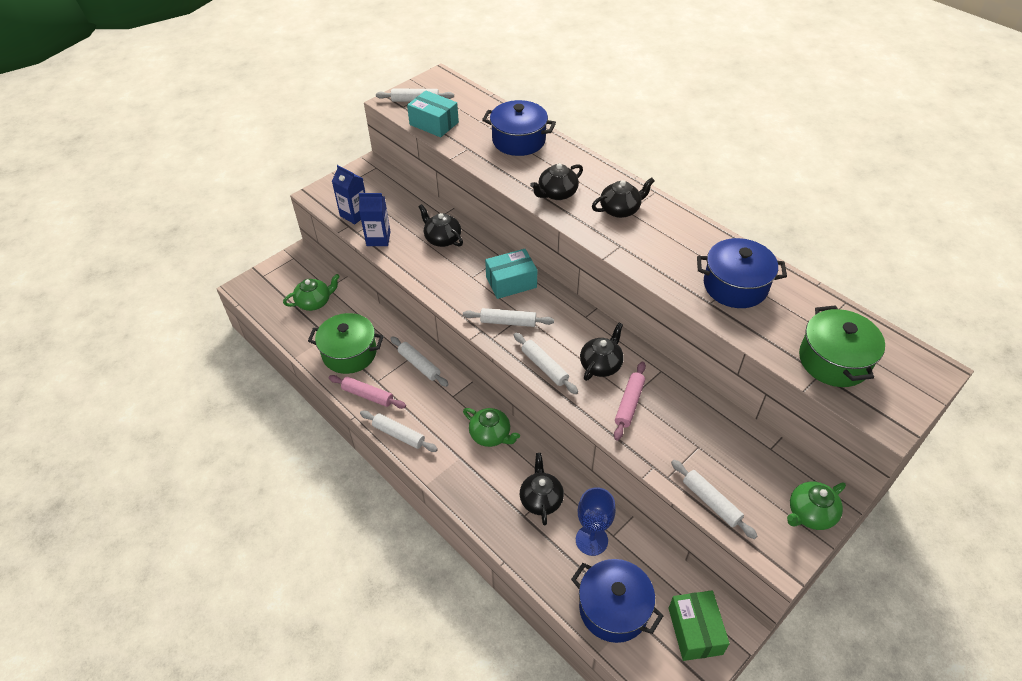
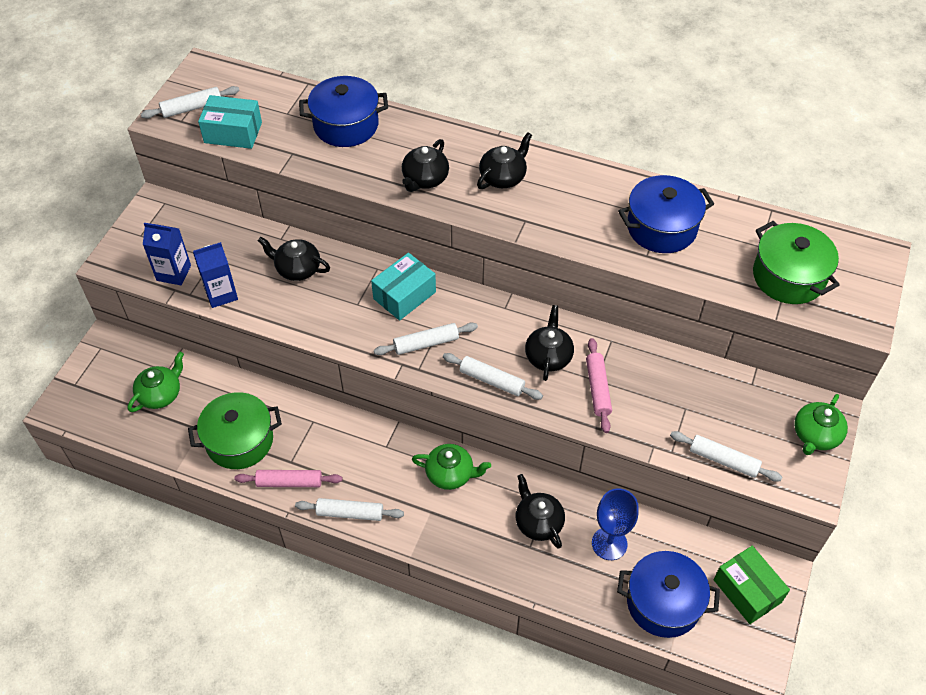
camera: 25 degrees left, 5 degrees up
white rolling pin [390,336,449,387] -> none

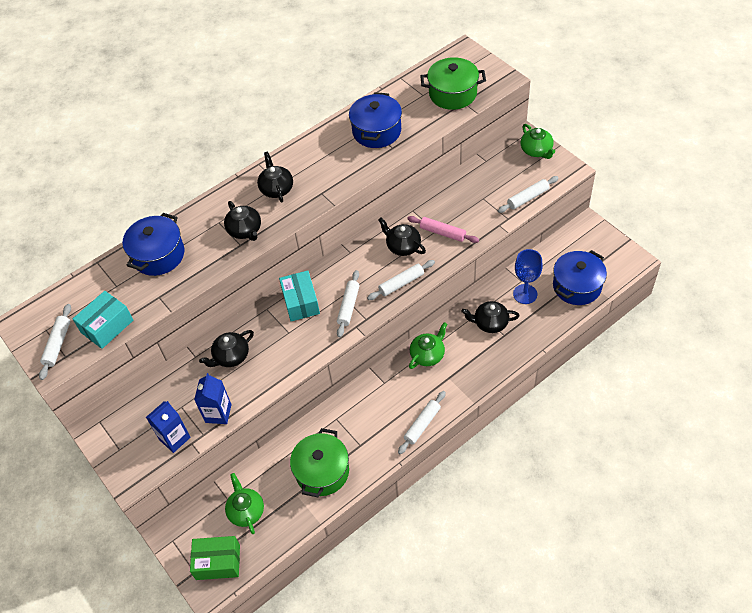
camera: 55 degrees left, 0 degrees up
pink rolling pin [235,470,343,487] -> none
green box [713,546,790,624] -> green box moved to [190,536,240,580]

